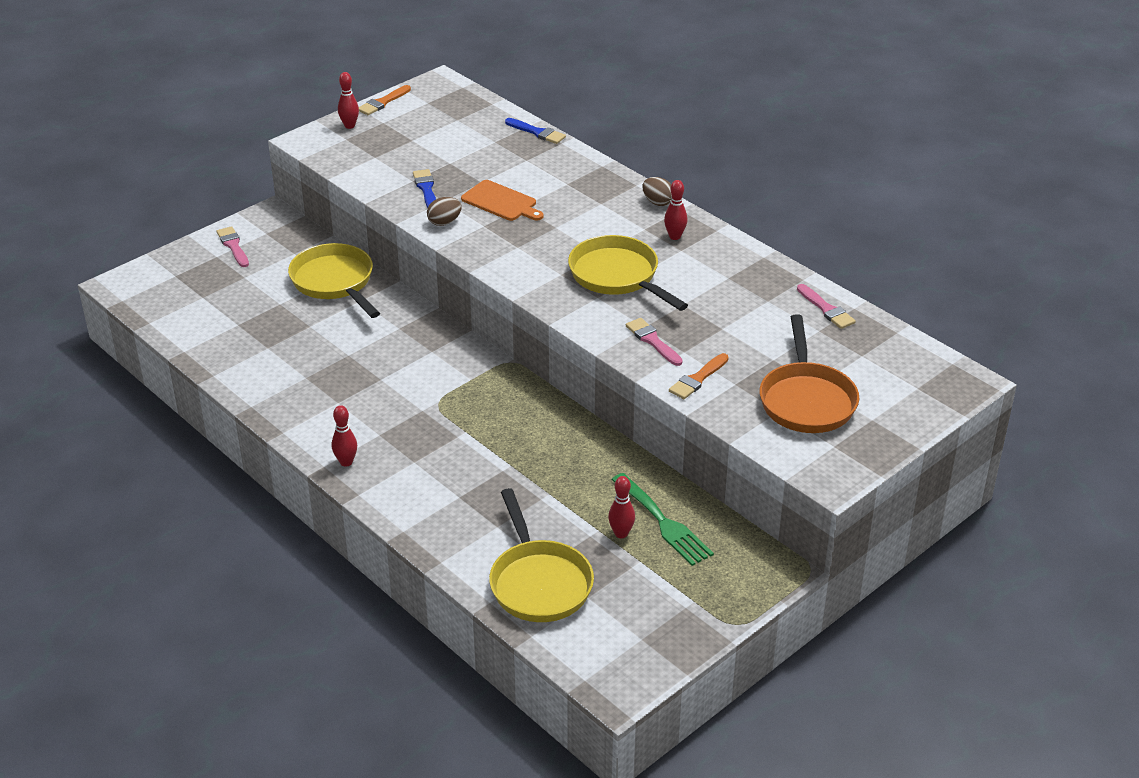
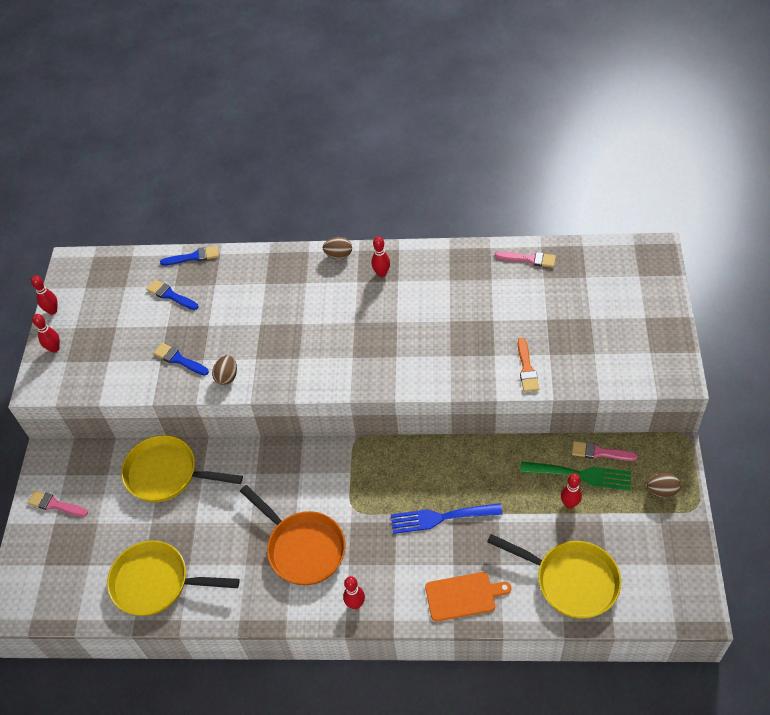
camera: 40 degrees left, 15 degrees up
orange brush [359,85,411,115] -> red bowling pin [31,275,58,315]
orange cutting board [461,180,544,221] -> orange cutting board moved to [425,572,511,622]
yellow pan [568,235,688,311] -> yellow pan moved to [107,541,240,616]
pink brush [626,318,683,366] -> pink brush moved to [572,441,638,461]
orange pan [760,314,859,433] -> orange pan moved to [240,485,346,585]
none -> blue brush [146,280,198,310]
none -> blue fork [391,503,503,534]
none -> brown egg [647,473,680,498]

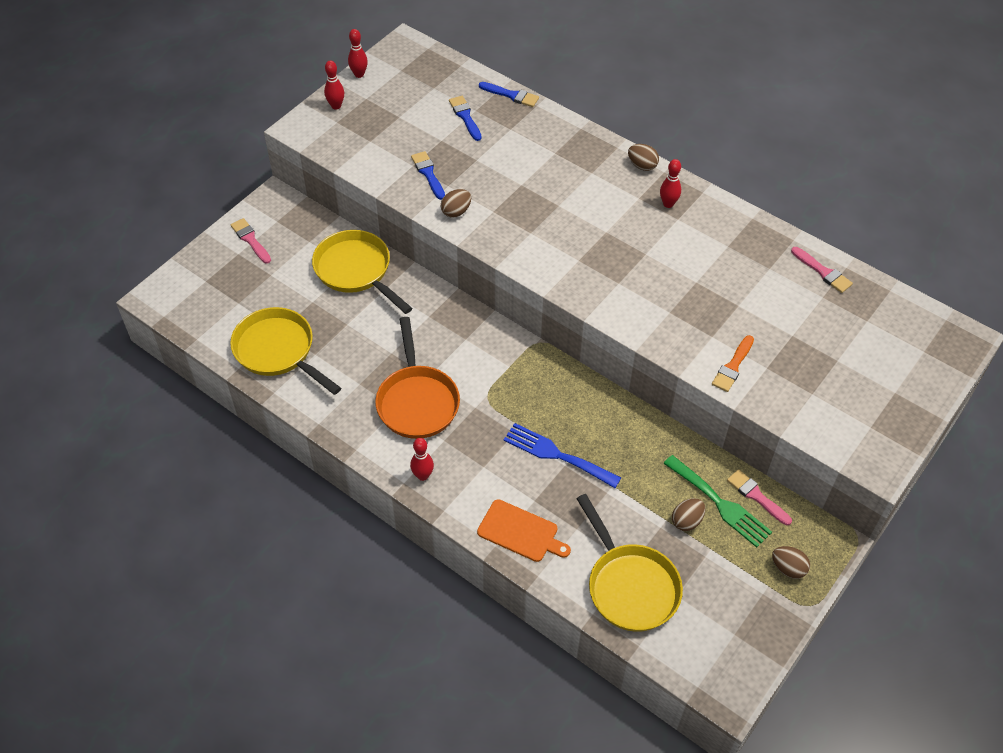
camera: 30 degrees right, 0 degrees up
red bowling pin [561,473,582,509] -> brown egg [672,498,705,531]

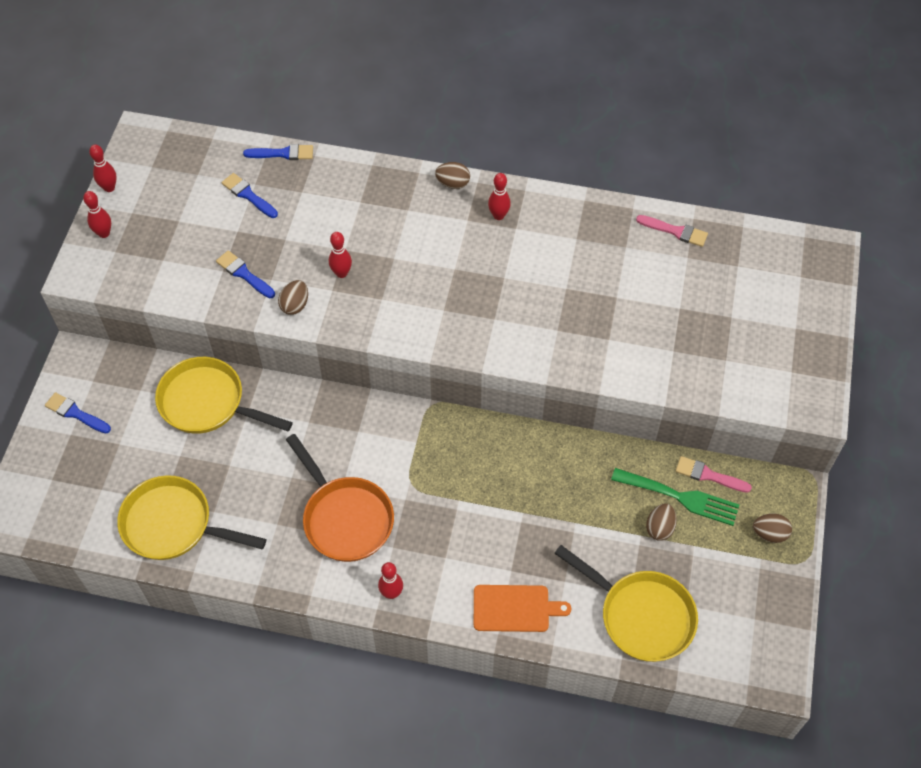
camera: 25 degrees left, 5 degrees up
pink brush [231,218,271,264] -> blue brush [45,392,111,433]
blue fork [504,423,621,488] -> none
orange brush [712,335,754,392] -> none
none -> red bowling pin [329,232,352,278]

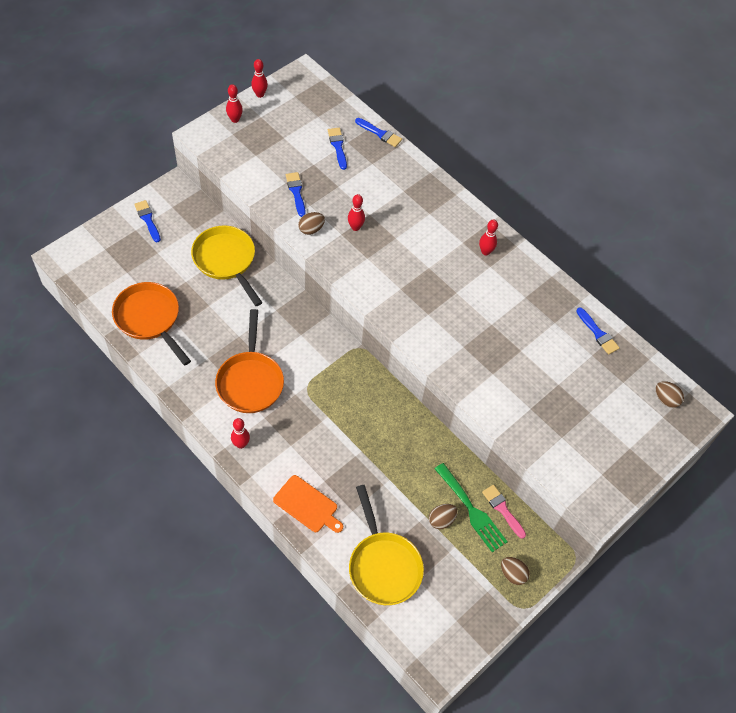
camera: 30 degrees right, 0 degrees up
yellow pan [117,475,266,560] -> orange pan [112,282,191,366]
brown egg [435,162,470,189] -> brown egg moved to [656,381,684,408]
pink brush [636,215,708,247] -> blue brush [576,307,620,355]

